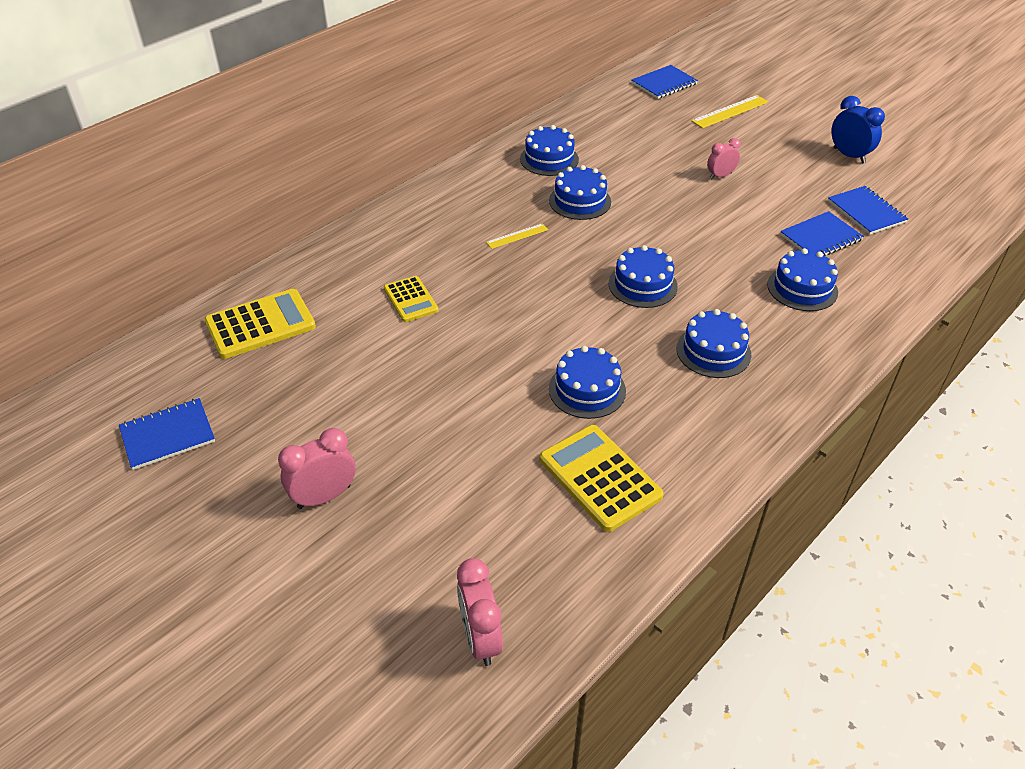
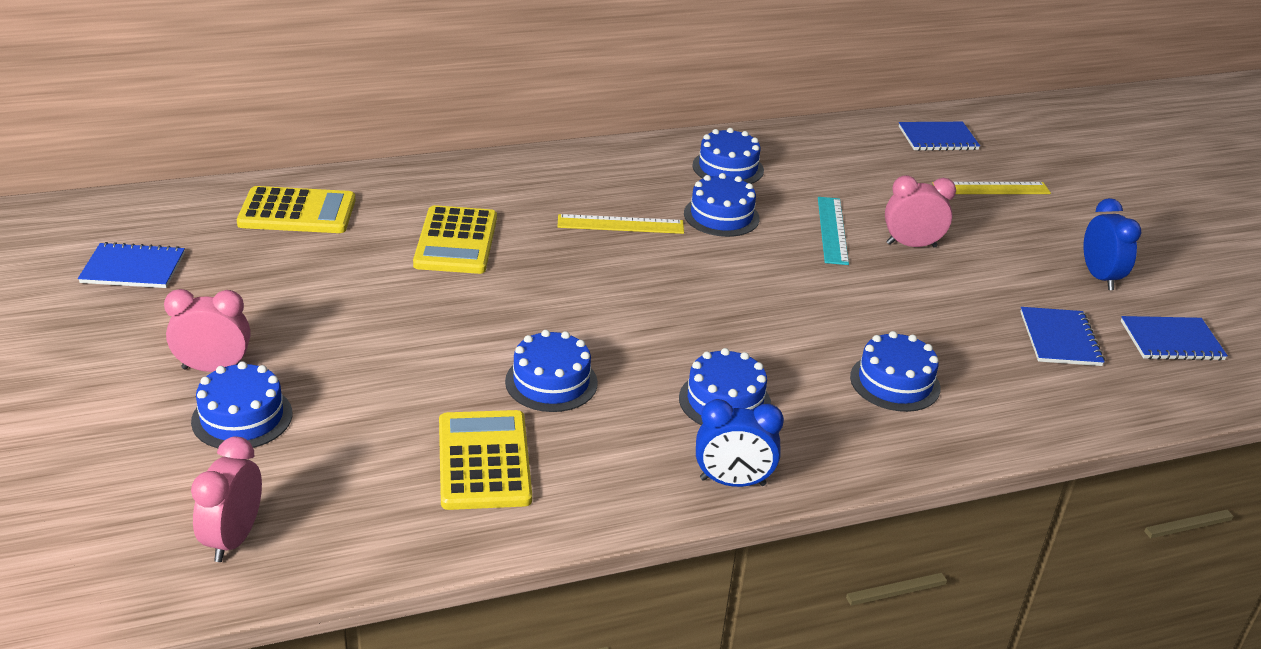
camera: 25 degrees right, 10 degrees down
yellow calculator [384,276,439,322] -> yellow calculator [413,205,497,274], size x1.62
yellow ruler [486,223,548,249] -> yellow ruler [557,214,684,234], size x1.63
blue cake [609,245,678,308] -> blue cake moved to [191,361,292,448]
pink clock [707,138,741,179] -> pink clock [885,175,956,248], size x1.52
blue notebook [780,211,864,256] -> blue notebook moved to [1121,316,1228,361]
none -> blue clock [696,399,784,487]
none -> turquoise ruler [818,197,849,265]

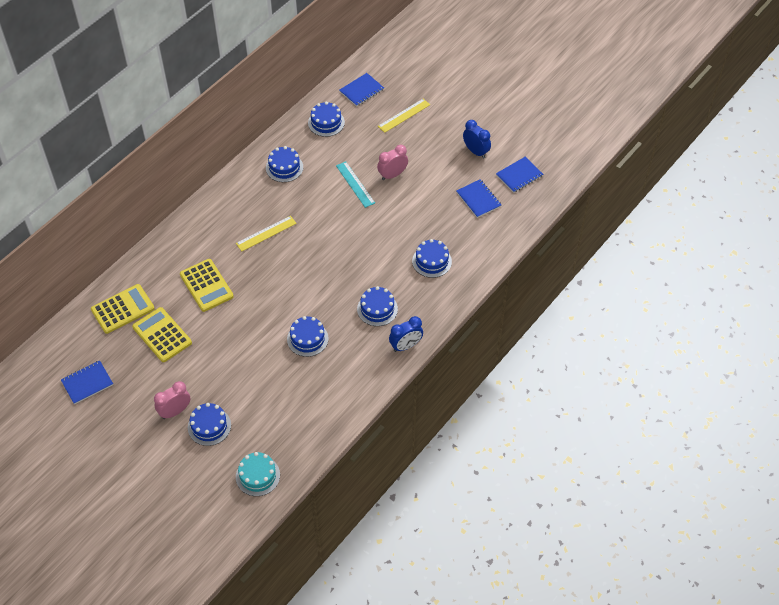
camera: 30 degrees left, 20 degrees up
pink clock [191,437,262,562] -> turquoise cake [236,452,280,496]
yellow calculator [439,410,532,510] -> yellow calculator moved to [132,307,192,362]
blue cake [684,173,760,237] -> blue cake moved to [308,102,345,137]

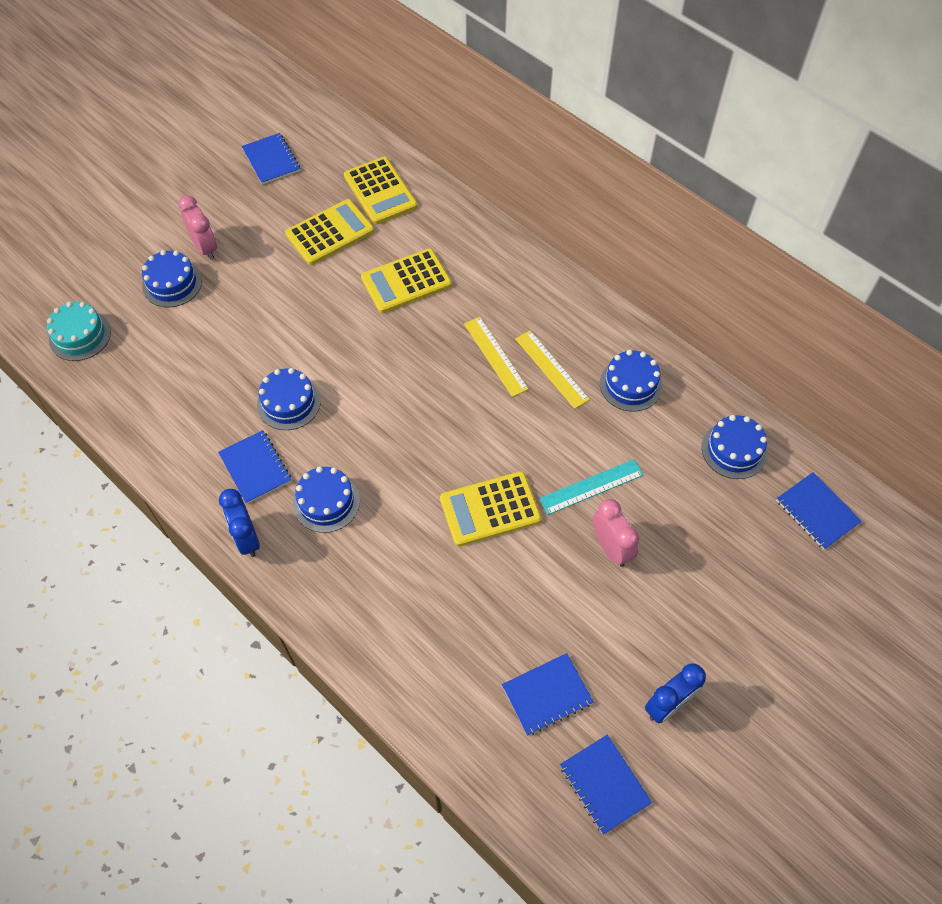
camera: 95 degrees right, 5 degrees up
yellow ruler [378,98,430,133] -> yellow ruler moved to [515,330,590,409]
blue cake [412,239,452,278] -> none
none -> blue notebook [218,430,291,504]
none -> yellow calculator [440,471,541,546]

